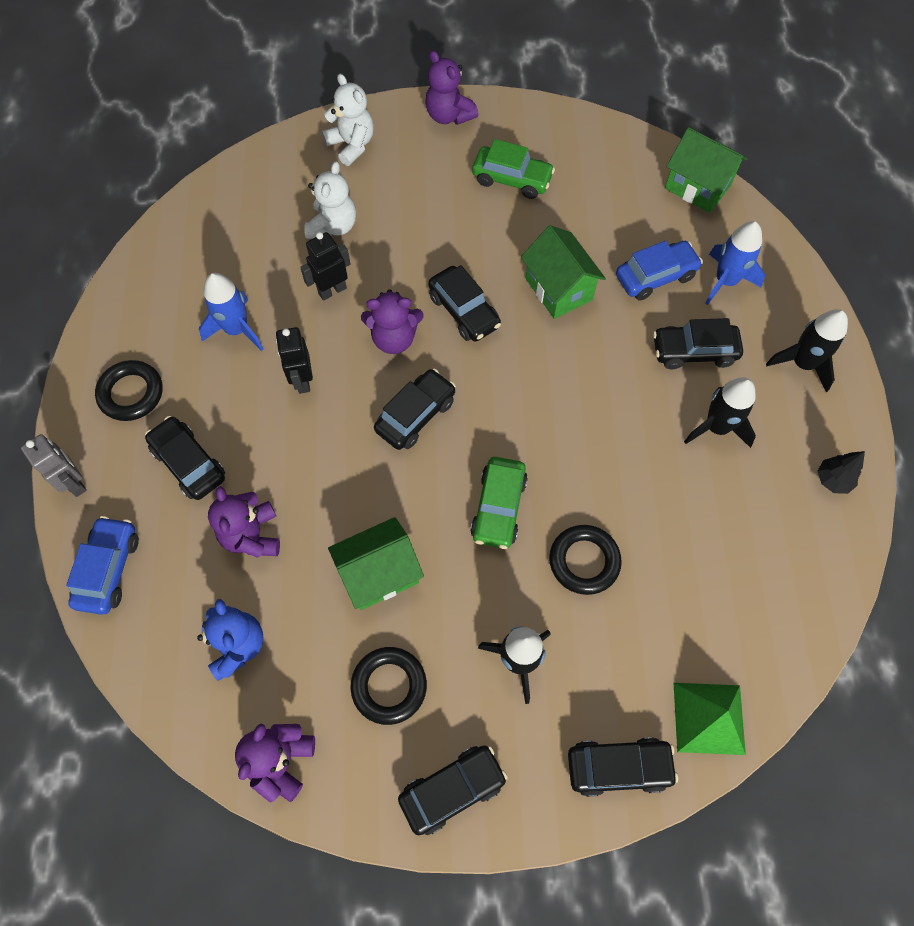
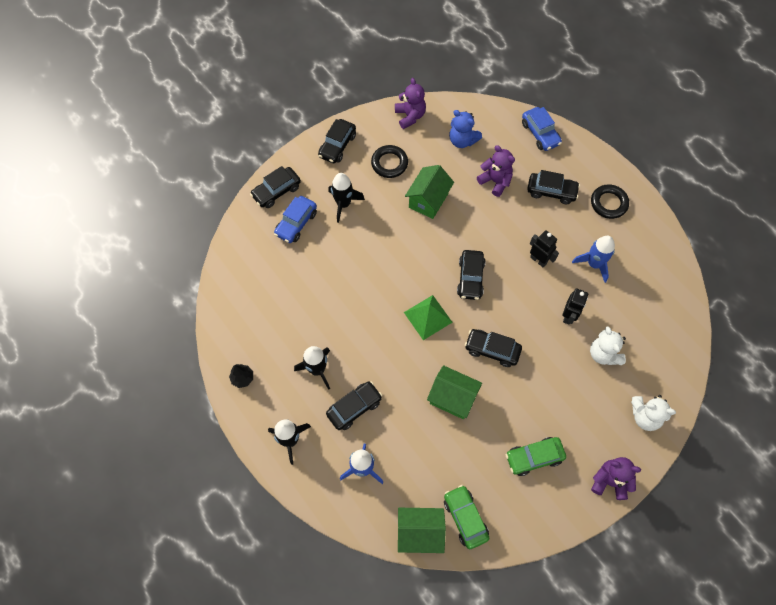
camera: 145 degrees right, 0 degrees up
grey robot [21,434,87,497] -> none
purple teddy bear [361,289,424,354] -> none
green car [470,457,528,549] -> green car moved to [444,485,489,549]
black ring [549,525,622,595] -> none
blue car [616,241,703,300] -> blue car moved to [274,196,317,243]
green pyramid [674,683,746,755] -> green pyramid moved to [404,295,452,340]

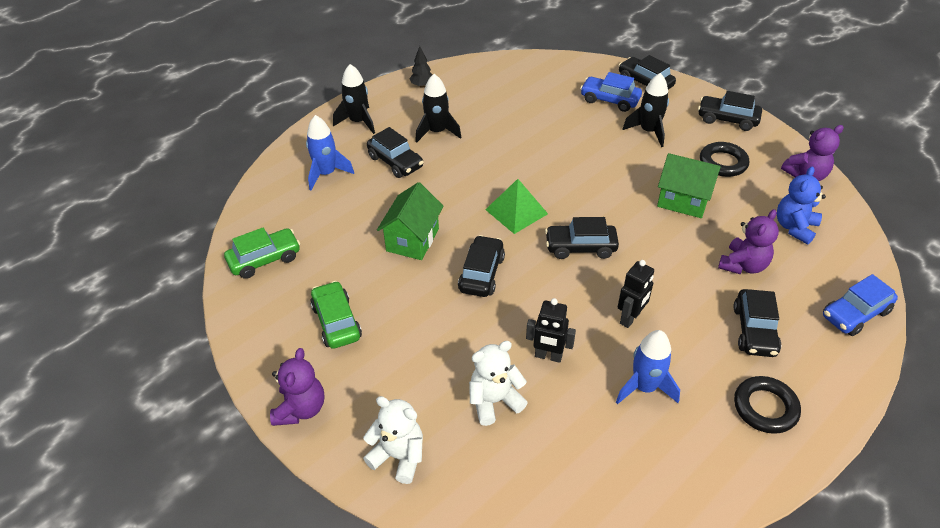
camera: 85 degrees right, 20 degrees down
green house [398,508,446,553] -> none
white teddy bear [631,395,676,431] -> white teddy bear turned 105 degrees clockwise [363,396,423,484]

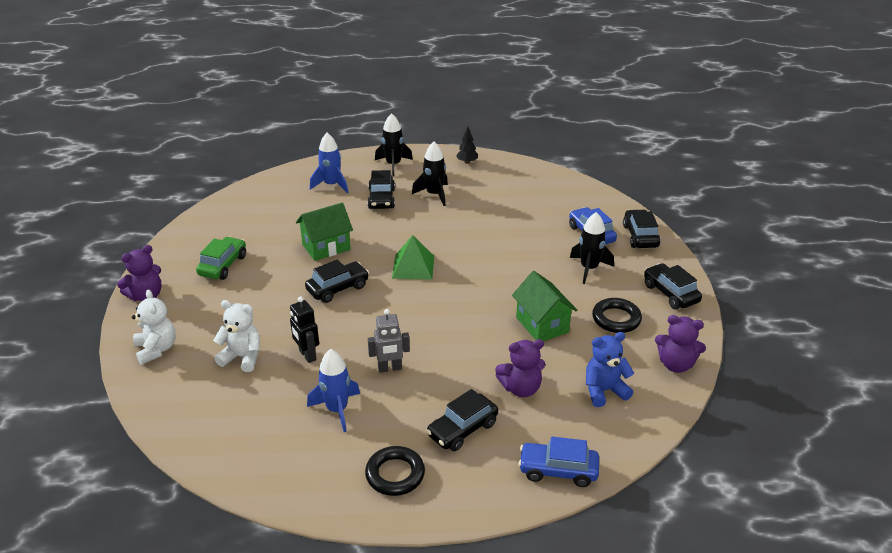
camera: 40 degrees right, 10 degrees down
green car [224,228,300,279] -> none
black car [545,217,619,259] -> none
black robot [618,260,654,328] -> grey robot [368,309,410,373]

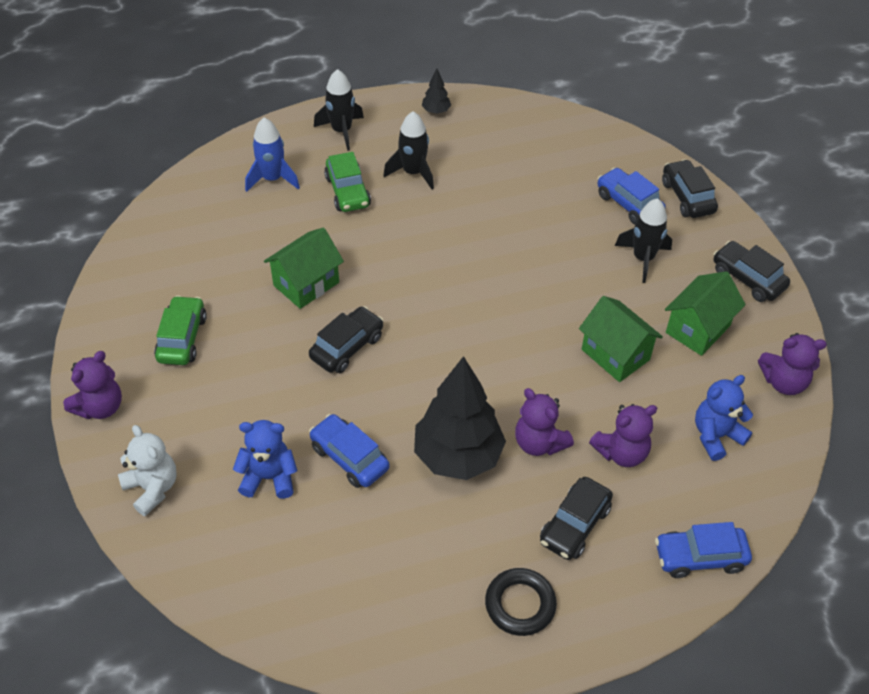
camera: 15 degrees left, 15 degrees up
white teddy bear [213,300,260,372] -> blue teddy bear [233,420,297,499]
black robot [290,296,319,363] -> blue car [309,414,389,488]
blue rocket [307,349,360,432] -> none
black car [367,170,395,209] -> green car [324,152,371,212]
grey robot [368,309,410,373] -> black tree [414,356,506,480]
green pyramid [392,235,434,280] -> none
black ring [592,298,642,333] -> green house [665,271,746,356]
none -> purple teddy bear [515,388,574,456]

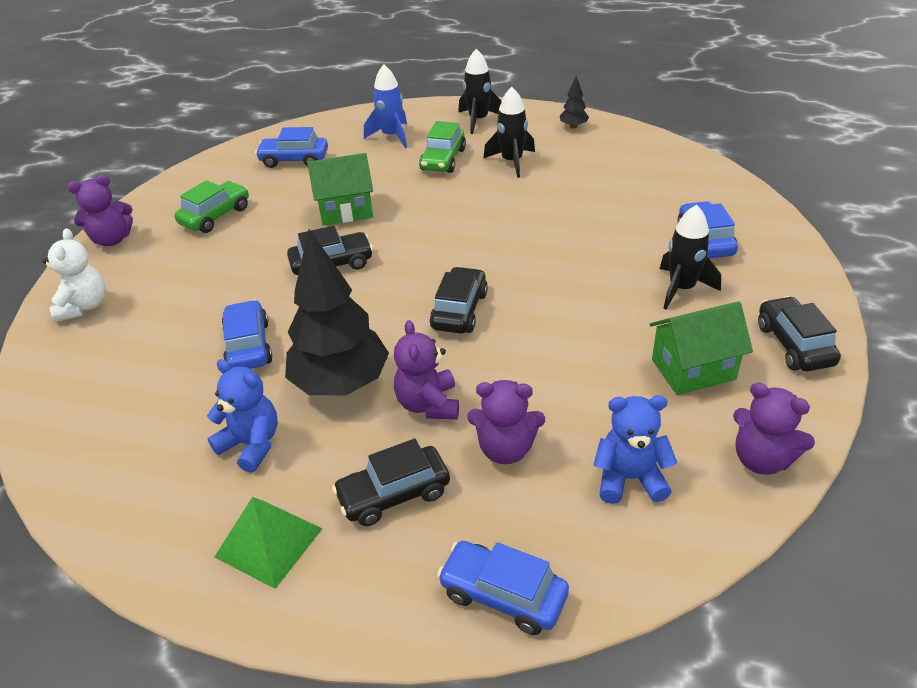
camera: 35 degrees right, 10 degrees down
blue teddy bear [233,420,297,499] -> blue teddy bear moved to [207,359,278,473]
black ring [485,568,557,636] -> green pyramid [215,497,322,589]
green house [579,296,663,382] -> none
black car [662,159,718,218] -> black car moved to [429,266,488,334]
none -> blue car [255,127,328,168]

